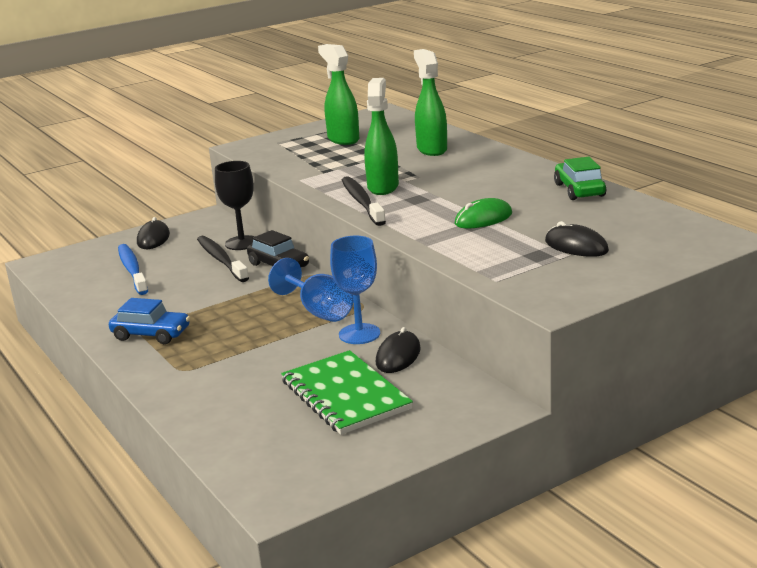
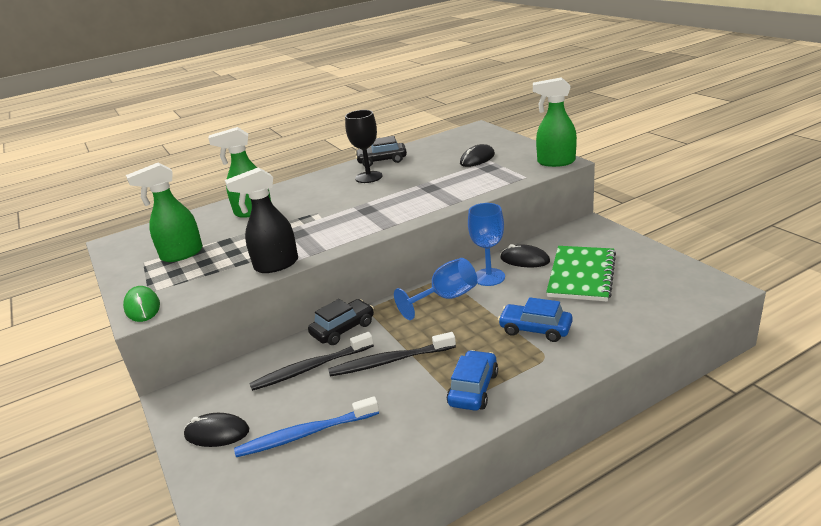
camera: 85 degrees left, 5 degrees up
black goblet [215,161,255,250] -> black goblet moved to [345,110,383,183]
green notebook [281,350,413,435] -> green notebook turned 45 degrees counterclockwise [546,246,616,301]
black toothbrush [342,176,386,226] -> black toothbrush moved to [328,332,456,376]
green spray bottle [364,78,399,195] -> green spray bottle moved to [533,77,577,167]
green mouse [455,198,512,228] -> green mouse moved to [123,286,160,322]
green car [554,157,606,200] -> black car [355,136,407,166]
none -> black spray bottle [225,167,298,273]
none -> blue car [498,297,573,342]

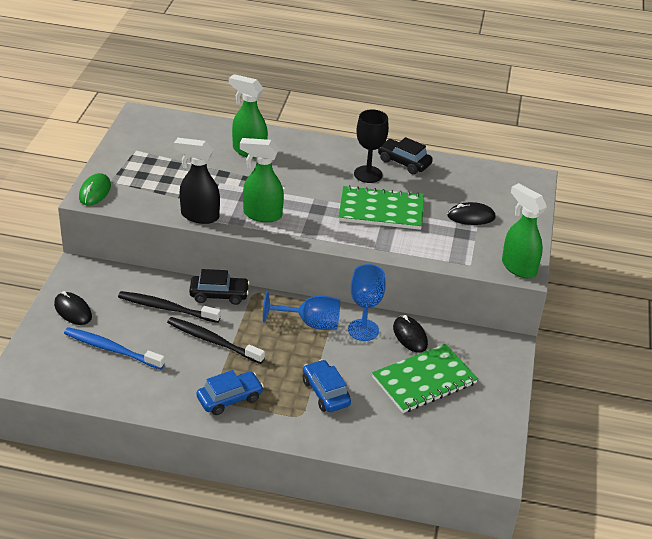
camera: 35 degrees right, 10 degrees up
green spray bottle [126,163,203,262] -> green spray bottle moved to [240,138,284,222]
none -> green notebook [338,185,424,230]

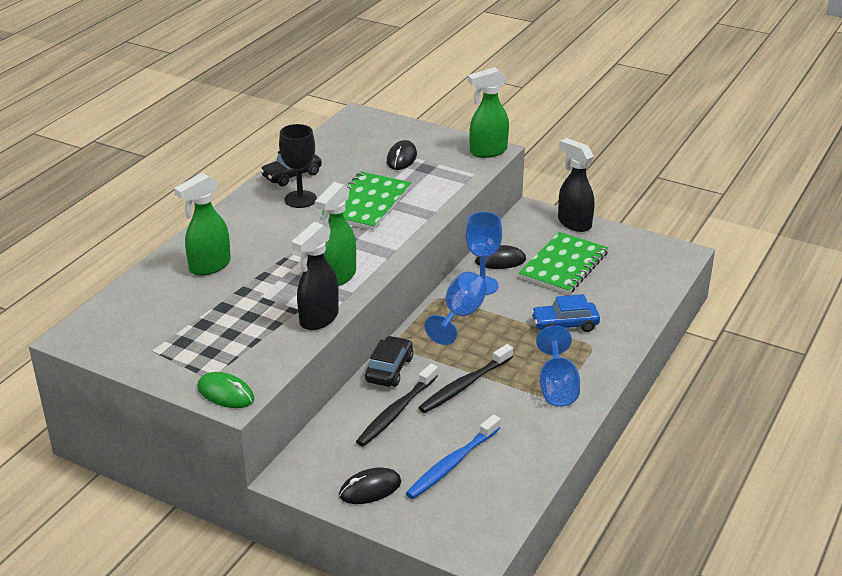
camera: 70 degrees left, 5 degrees down
blue car [196,370,264,415] -> blue goblet [536,325,580,407]
green notebook [372,344,478,413] -> green notebook turned 45 degrees clockwise [519,232,608,294]
none -> black spray bottle [558,138,594,232]

